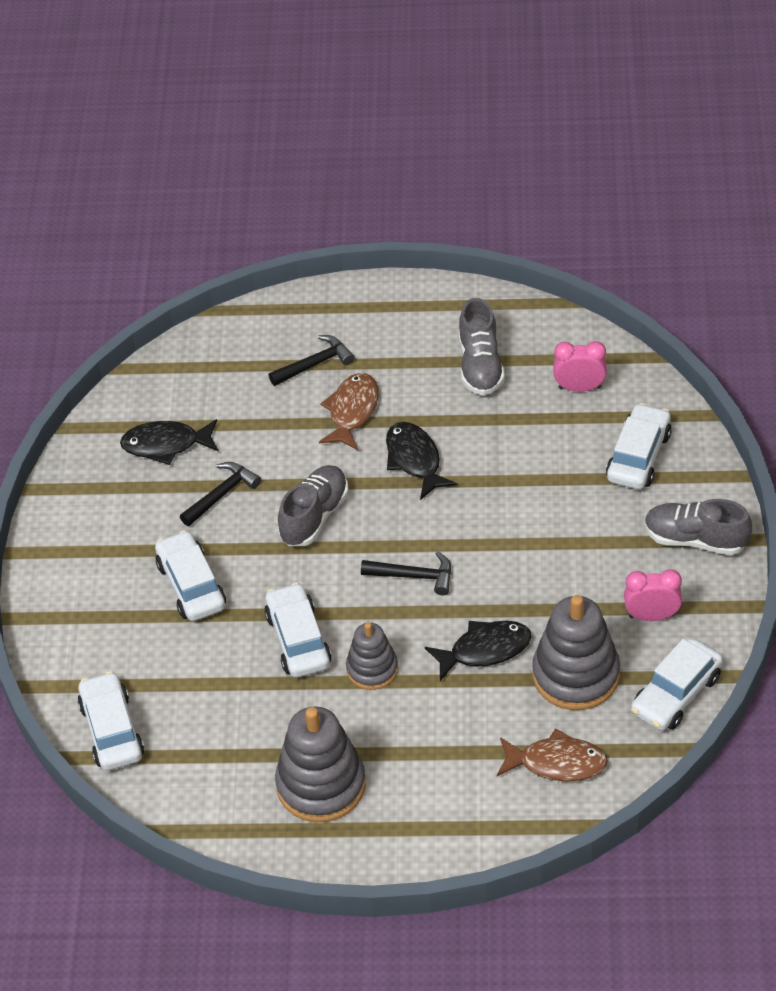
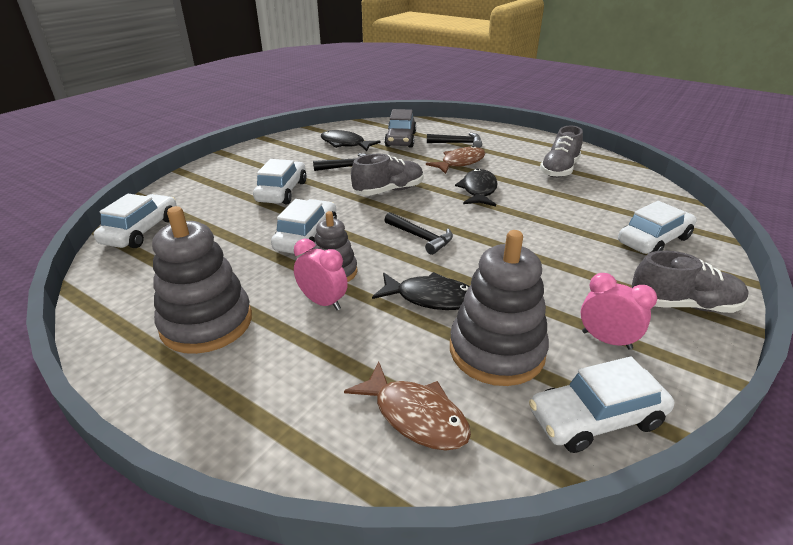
camera: 30 degrees right, 15 degrees down
pink clock [553,341,607,392] -> pink clock moved to [294,239,348,310]
grey shoe [644,499,752,555] -> grey shoe turned 135 degrees clockwise [632,251,749,313]
none -> grey car [384,109,416,148]

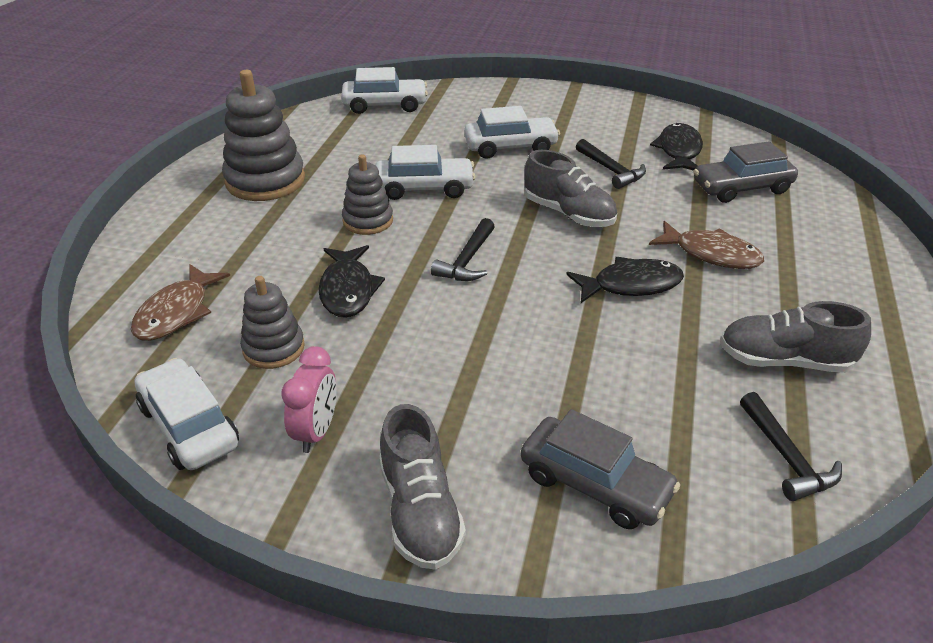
camera: 70 degrees right, 5 degrees up
pink clock [294,239,348,310] -> none
black hammer [427,133,482,148] -> black hammer moved to [740,392,842,501]
grey stacking toy [450,230,549,386] -> grey stacking toy [240,276,305,369], size x0.60
white car [618,201,697,254] -> grey car [521,409,680,529]

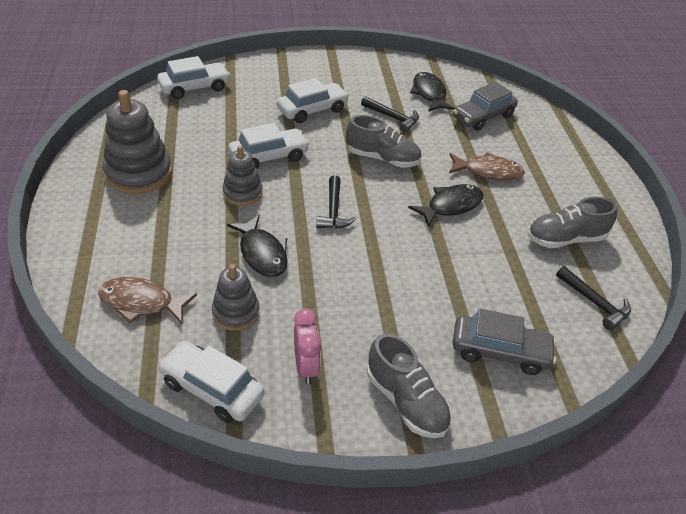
camera: 25 degrees left, 5 degrees up
brown fish [131,264,230,341] -> brown fish turned 105 degrees clockwise [98,277,197,324]

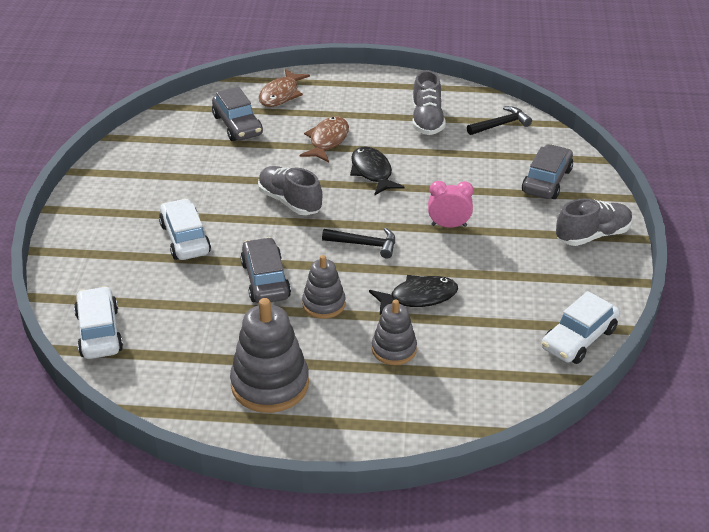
camera: 75 degrees left, 5 degrees down
brown fish [98,277,197,324] -> brown fish moved to [259,69,310,107]
grey stacking toy [212,264,259,331] -> grey stacking toy moved to [372,300,417,365]
white car [229,123,309,169] -> grey car [240,237,291,303]
pink clock [294,308,321,385] -> pink clock moved to [428,181,474,228]
grey shoe [346,115,422,168] -> grey shoe turned 75 degrees counterclockwise [258,166,322,215]
black hammer [361,96,419,132] -> none
black fish [410,72,455,112] -> none

